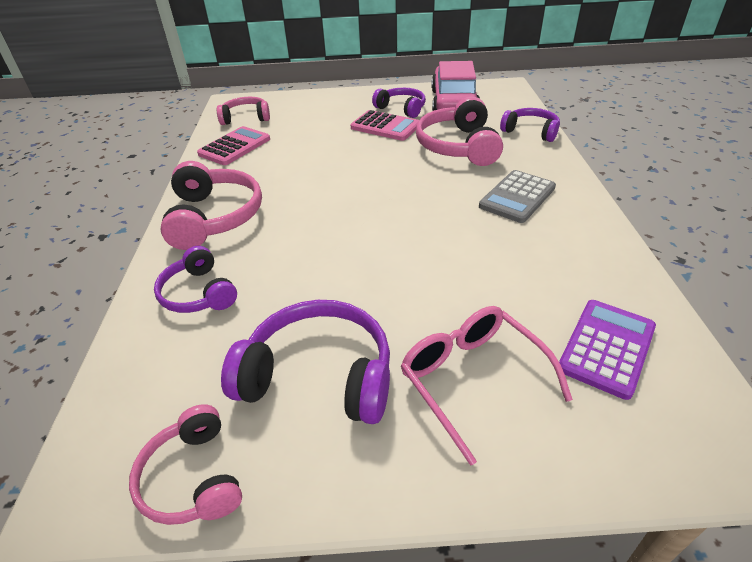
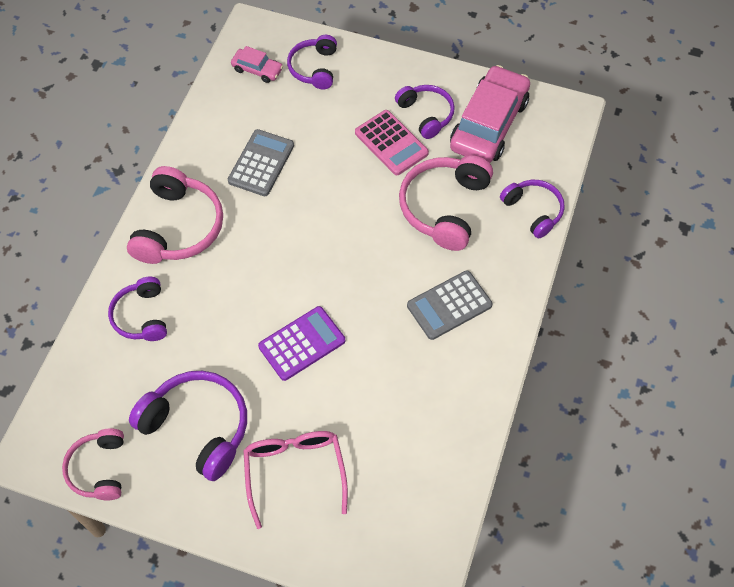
camera: 20 degrees right, 20 degrees up
pink calculator [197,126,270,165] -> none
pink headphones [217,97,270,125] -> pink car [231,46,283,83]
purple calculator [559,300,656,400] -> purple calculator moved to [258,306,345,381]
none -> grey calculator [228,129,294,196]
none -> purple headphones [287,35,337,89]

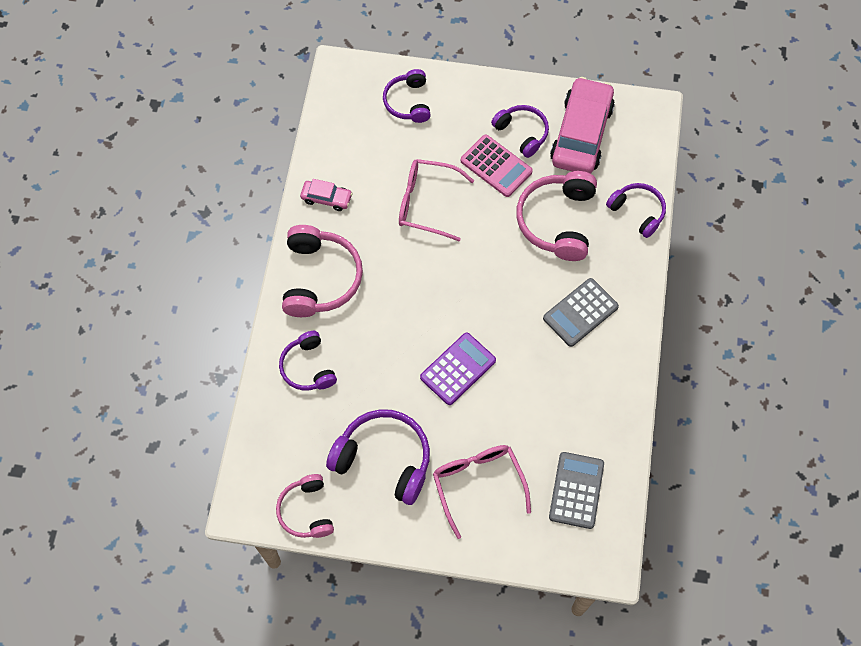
camera: 10 degrees left, 5 degrees up
grey calculator [228,129,294,196] -> grey calculator moved to [549,452,604,529]
pink car [231,46,283,83] -> pink car moved to [300,179,352,211]
none -> pink glasses [399,159,474,241]

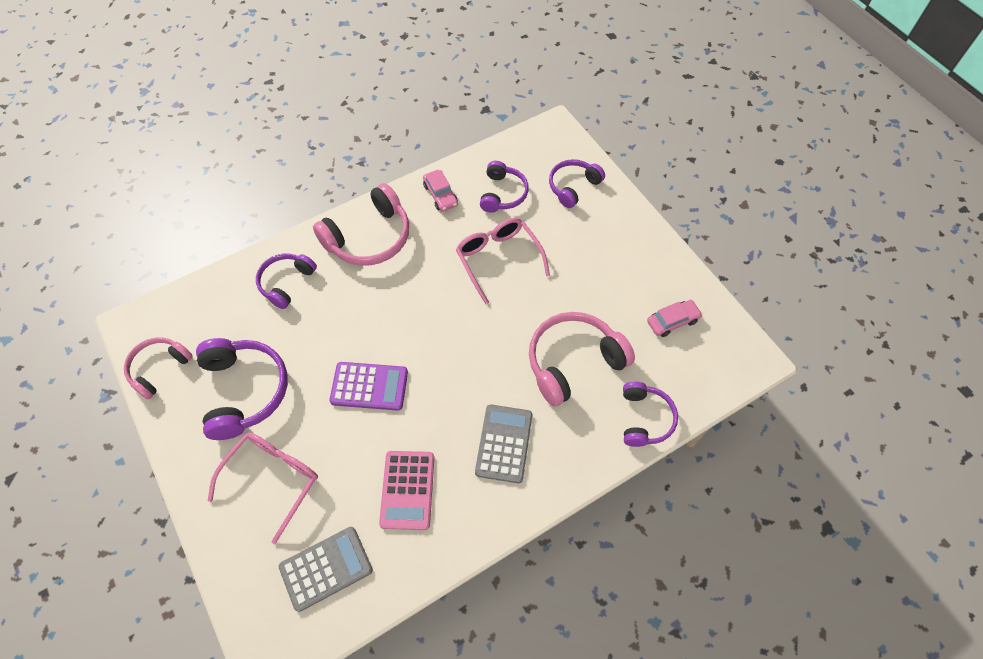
camera: 50 degrees right, 5 degrees down
pink calculator [461,134,533,197] -> pink calculator moved to [379,451,434,530]
purple headphones [491,105,549,158] -> purple headphones moved to [480,161,529,213]
grey calculator [543,278,619,347] -> grey calculator turned 90 degrees clockwise [475,404,532,483]
pink car [550,77,615,174] -> pink car [647,300,702,337], size x0.47

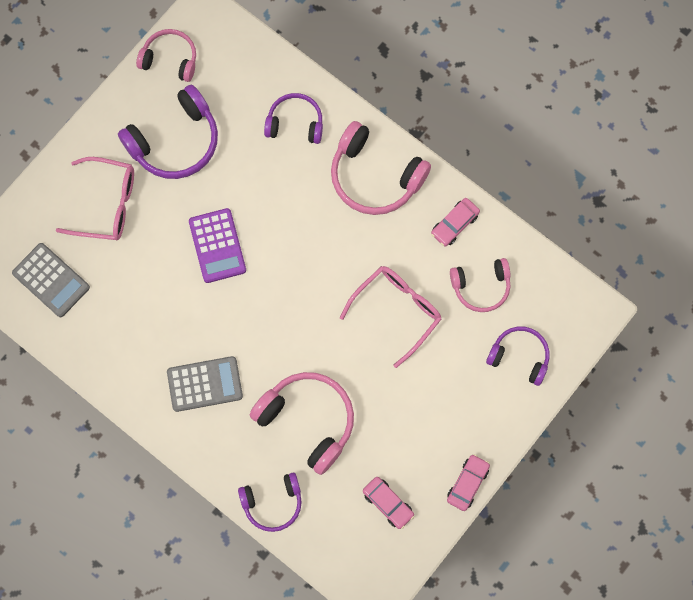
camera: 70 degrees right, 15 degrees up
pink calculator [379,451,434,530] -> none
purple headphones [480,161,529,213] -> pink headphones [450,258,511,312]
none -> pink car [447,454,490,511]

